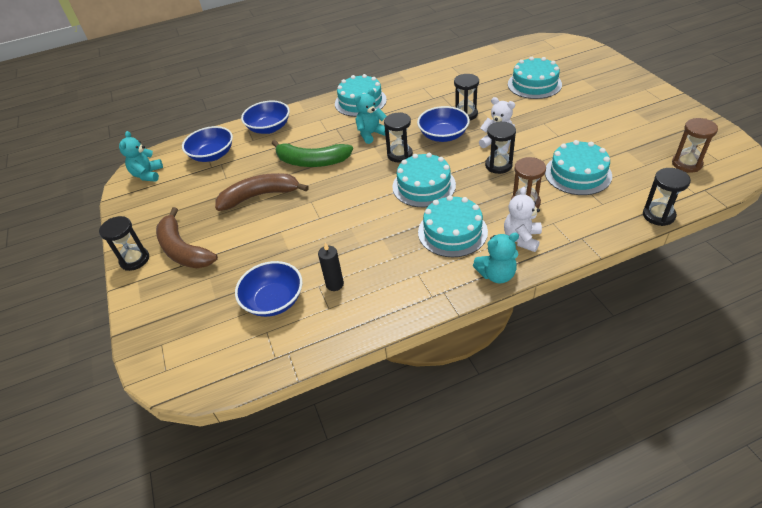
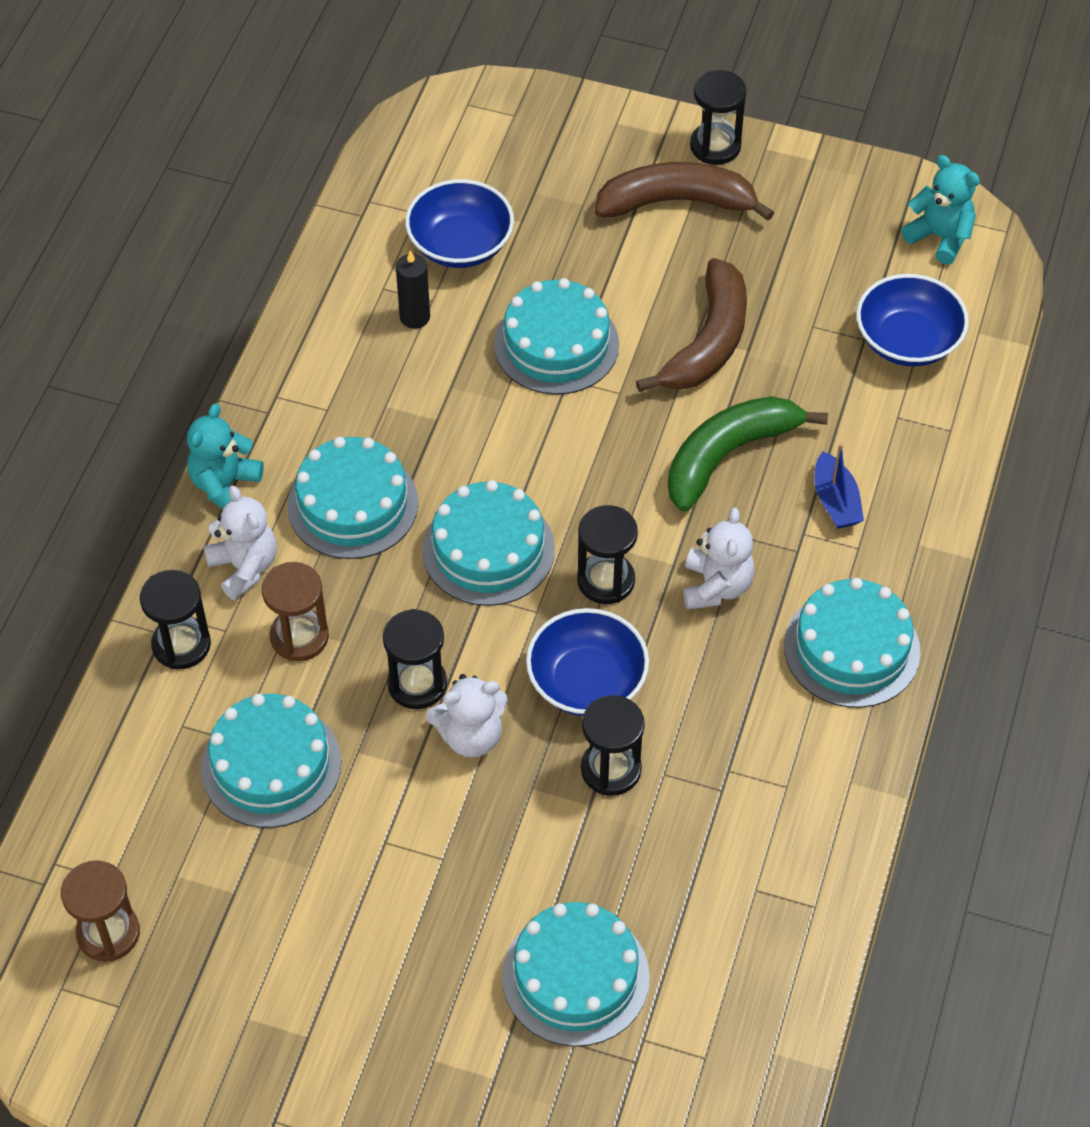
camera: 125 degrees right, 10 degrees up
blue bowl [241,101,290,134] -> none
turquoise teddy bear [354,89,387,144] -> white teddy bear [683,508,755,610]
black hourglass [643,168,691,226] -> black hourglass moved to [140,570,211,669]
none -> turquoise cake [494,278,619,395]
none -> blue boat [814,443,864,529]

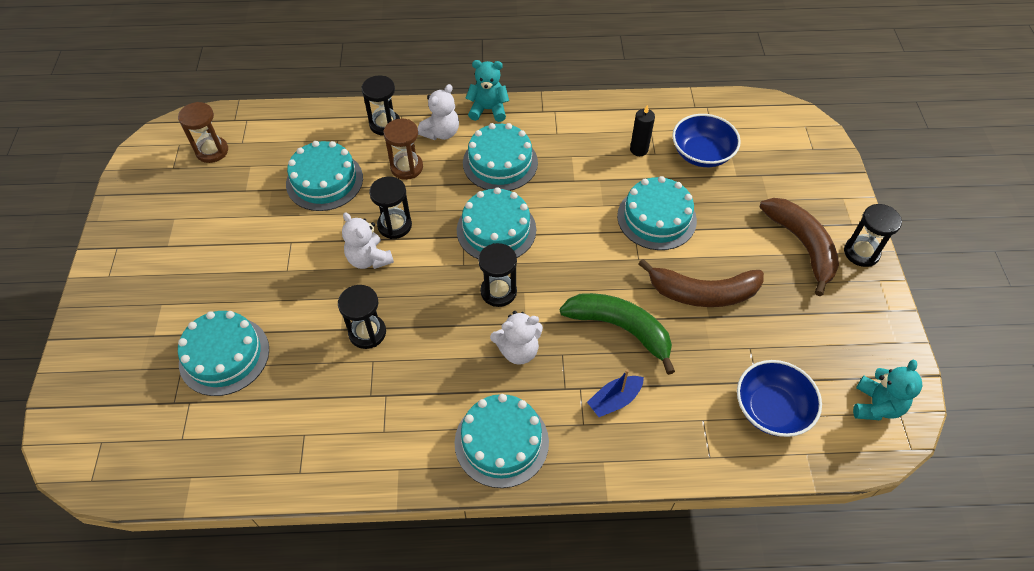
camera: 70 degrees right, 0 degrees up
blue bowl [526,608,649,716] -> none

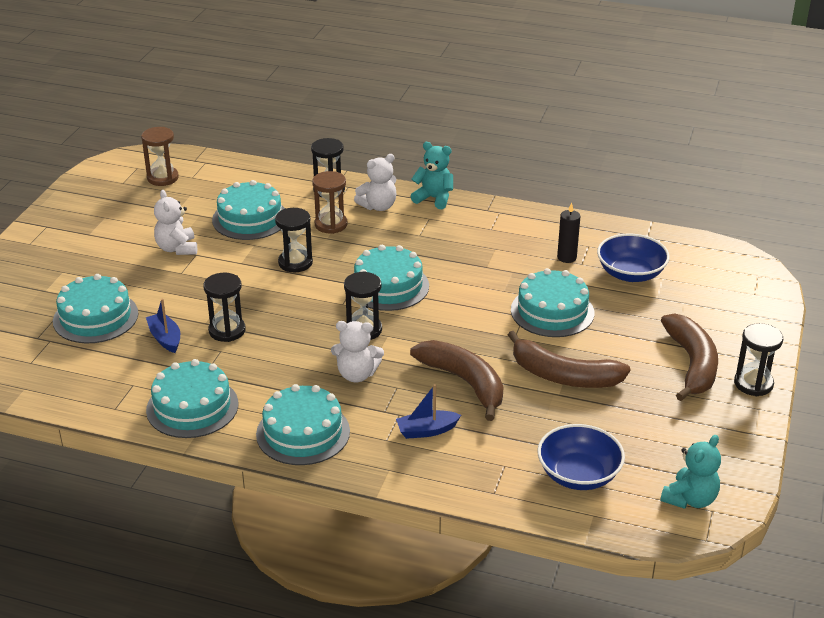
camera: 20 degrees right, 20 degrees down
white teddy bear [342,212,394,269] -> white teddy bear moved to [154,190,197,255]
turquoise cake [463,123,538,191] -> turquoise cake moved to [146,359,238,438]
green banana [560,293,675,375] -> brown banana [410,340,504,421]
none -> blue boat [146,298,180,353]

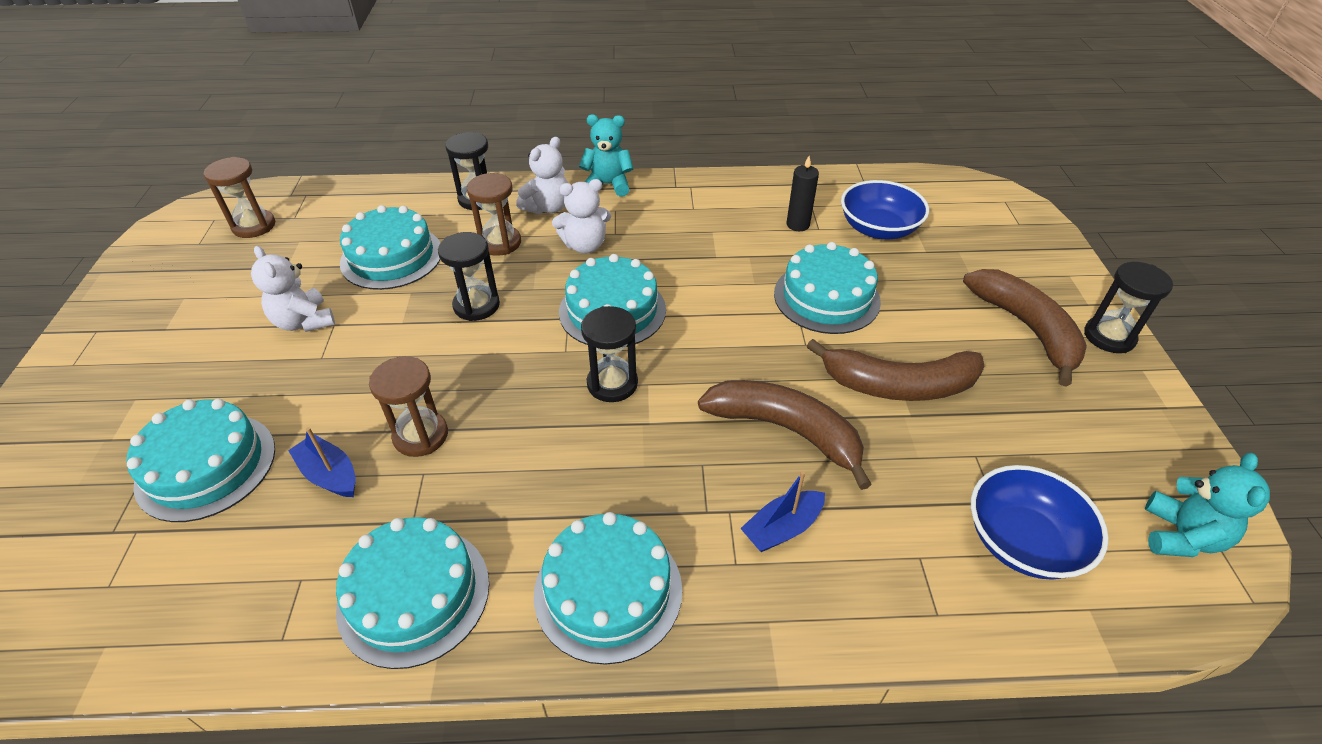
camera: 20 degrees left, 10 degrees up
black hourglass [203,273,246,342] -> brown hourglass [369,356,448,457]
white teddy bear [331,321,384,382] -> white teddy bear moved to [552,179,611,254]

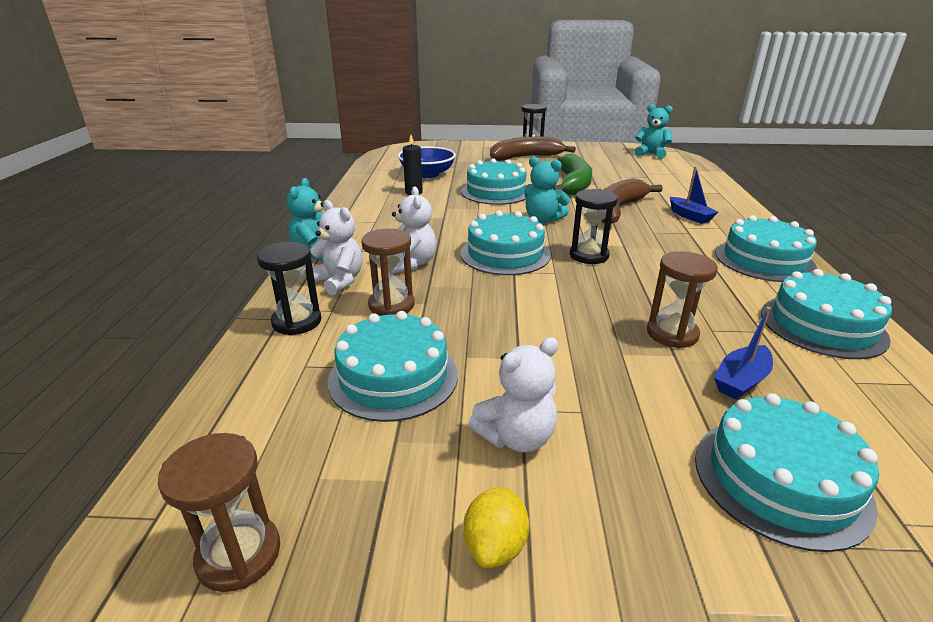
camera: 85 degrees left, 15 degrees down
black hourglass [438,232,500,321] -> none
brown banana [806,339,985,401] -> green banana [553,154,592,195]
blue bowl [971,465,1109,580] -> none
none -> yellow lemon [463,488,529,568]
none -> turquoise teddy bear [524,157,570,223]

